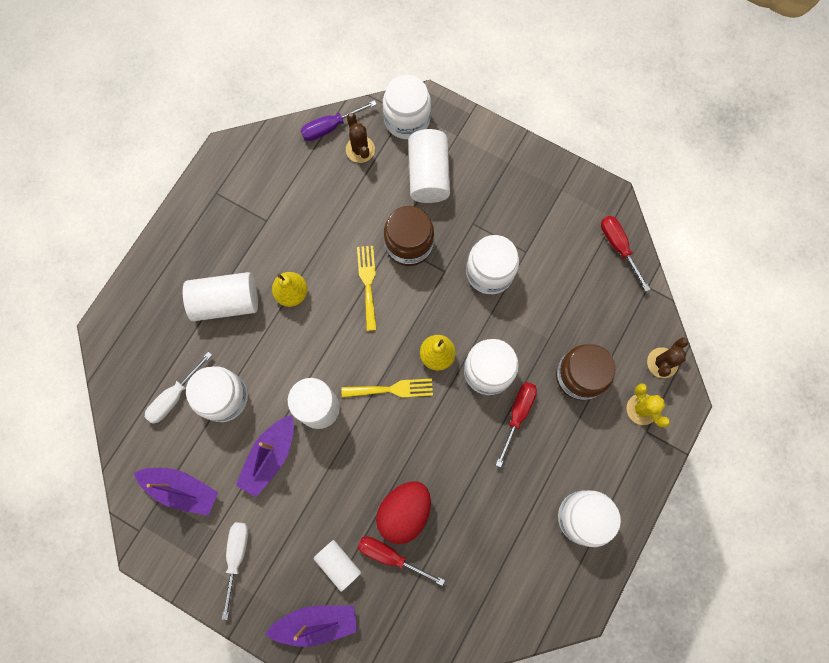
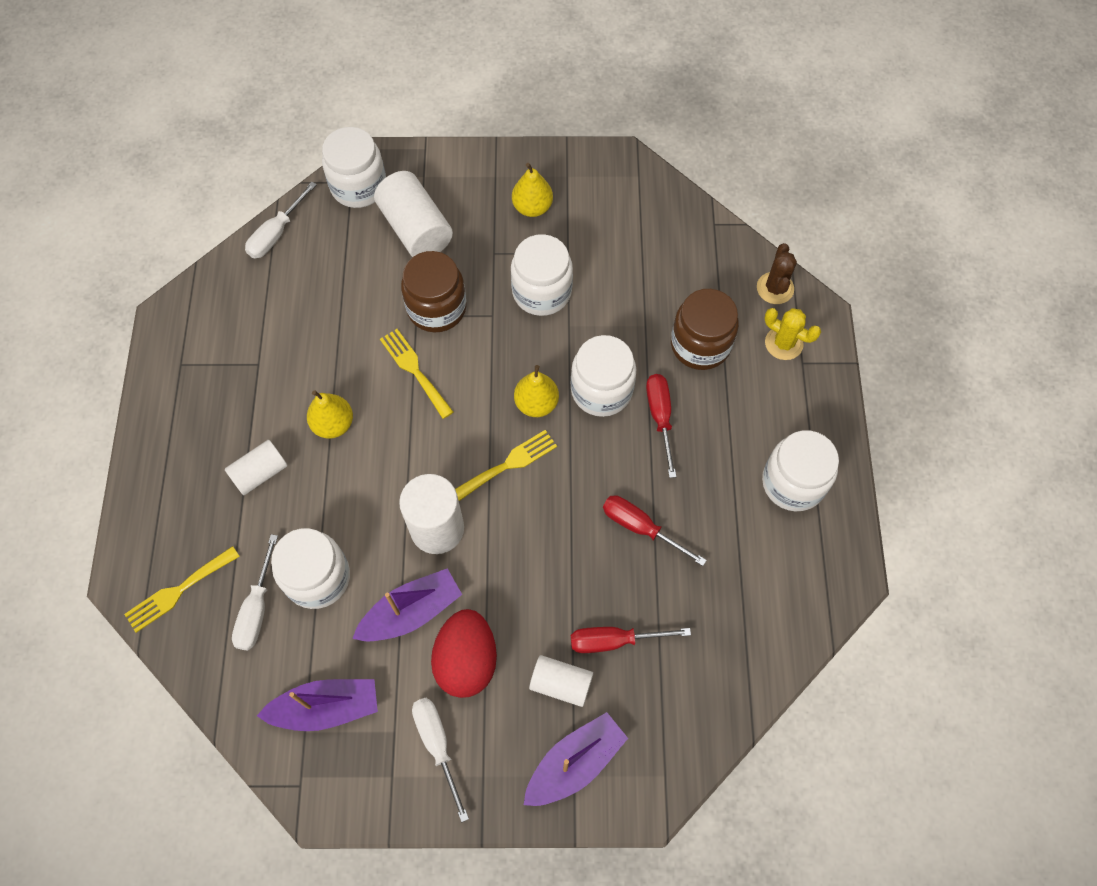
camera: 30 degrees left, 10 degrees down
white cylinder [183,272,258,321] -> white cylinder [225,440,288,495], size x0.62
purple boat [236,415,294,497] -> purple boat turned 120 degrees counterclockwise [352,568,462,642]
purple screwdriver [301,100,377,141] -> white screwdriver [245,182,317,259]
brown cactus [346,113,375,163] -> none
red egg [376,481,431,544] -> red egg moved to [431,609,497,698]
red screwdriver [601,216,650,291] -> red screwdriver moved to [603,495,707,566]
none -> yellow fork [124,546,240,633]
none -> yellow pear [512,163,553,217]

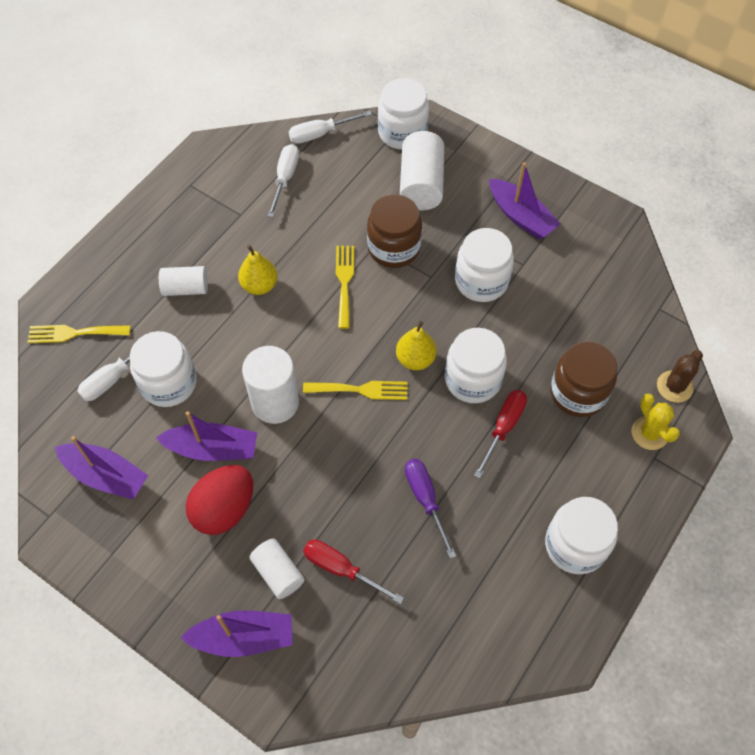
camera: 35 degrees right, 5 degrees down
white screwdriver [412,698,469,822] -> white screwdriver moved to [267,144,299,217]
yellow pear [512,163,553,217] -> purple boat [489,162,561,239]
red screwdriver [603,495,707,566] -> purple screwdriver [405,459,456,559]

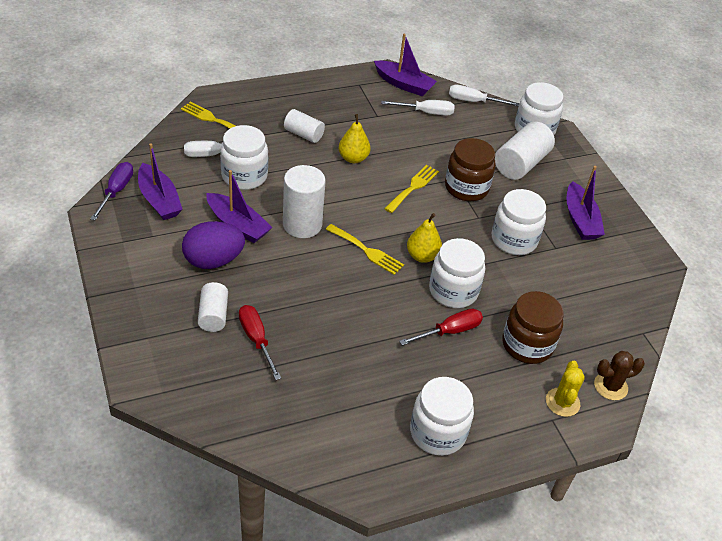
camera: 30 degrees right, 15 degrees down
purple boat [180,610,292,657] -> purple boat moved to [374,34,437,96]
red egg [186,465,253,535] -> purple egg [182,221,245,269]
white screwdriver [267,144,299,217] -> white screwdriver turned 45 degrees clockwise [381,100,455,115]
purple screwdriver [405,459,456,559] -> purple screwdriver moved to [90,162,133,220]

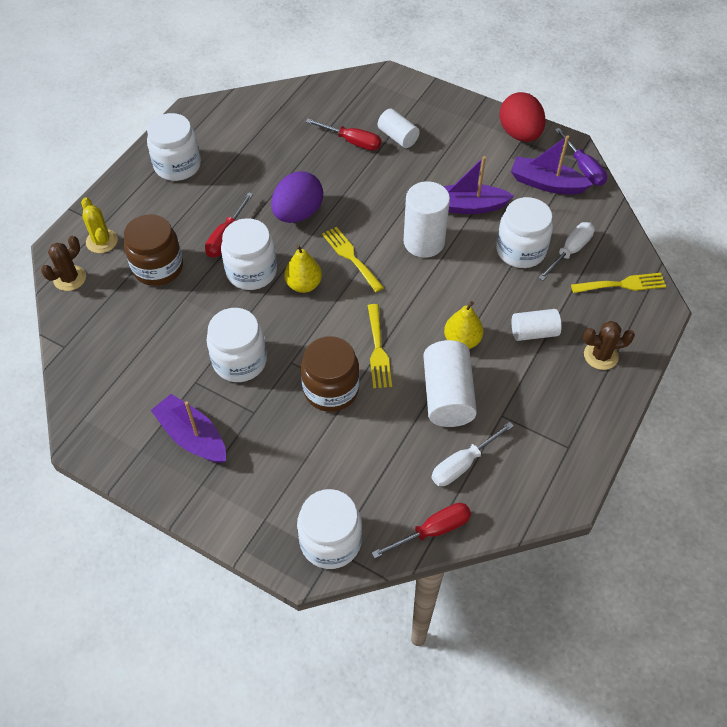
camera: 145 degrees right, 10 degrees up
purple egg [182,221,245,269] -> purple egg moved to [271,171,323,223]
yellow fork [326,224,404,275] -> yellow fork turned 60 degrees clockwise [322,227,384,292]
purple boat [374,34,437,96] -> none
white screwdriver [449,85,520,106] -> red screwdriver [372,503,471,559]
white cylinder [495,121,555,180] -> white cylinder moved to [423,340,477,427]
none -> red egg [499,92,546,142]
none -> brown cactus [583,321,635,370]

